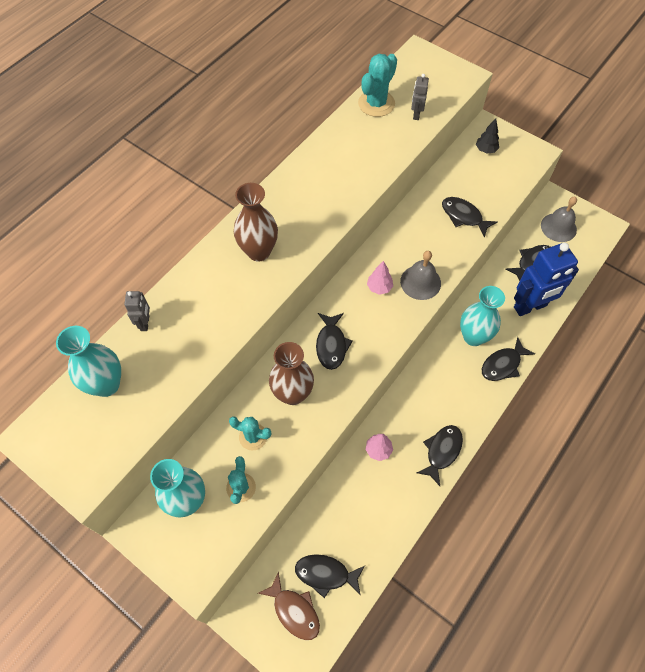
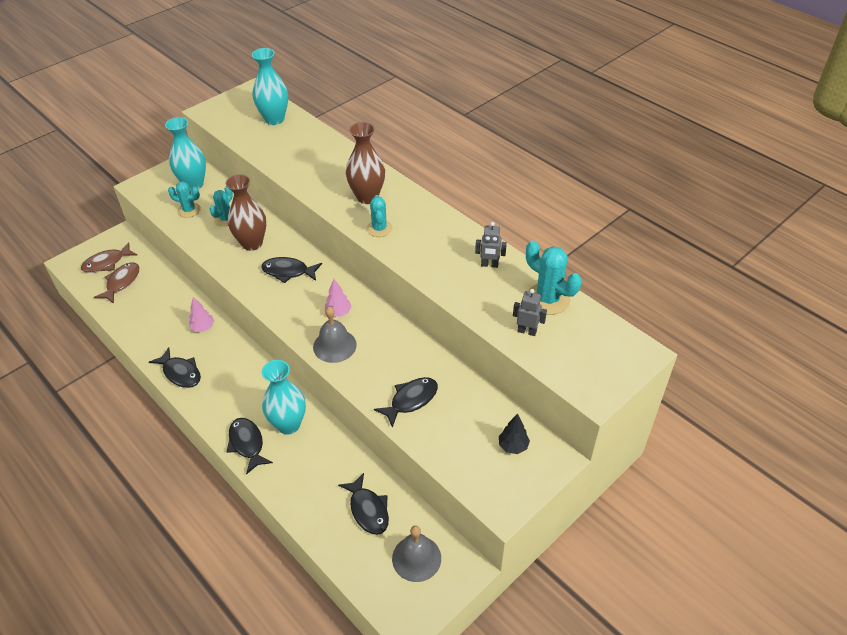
camera: 100 degrees right, 15 degrees down
grey robot [124,291,150,331] -> grey robot moved to [475,222,507,268]
black fish [295,554,365,598] -> brown fish [94,262,140,304]
blue robot [514,243,579,316] -> none
none -> turquoise cactus [367,195,392,237]

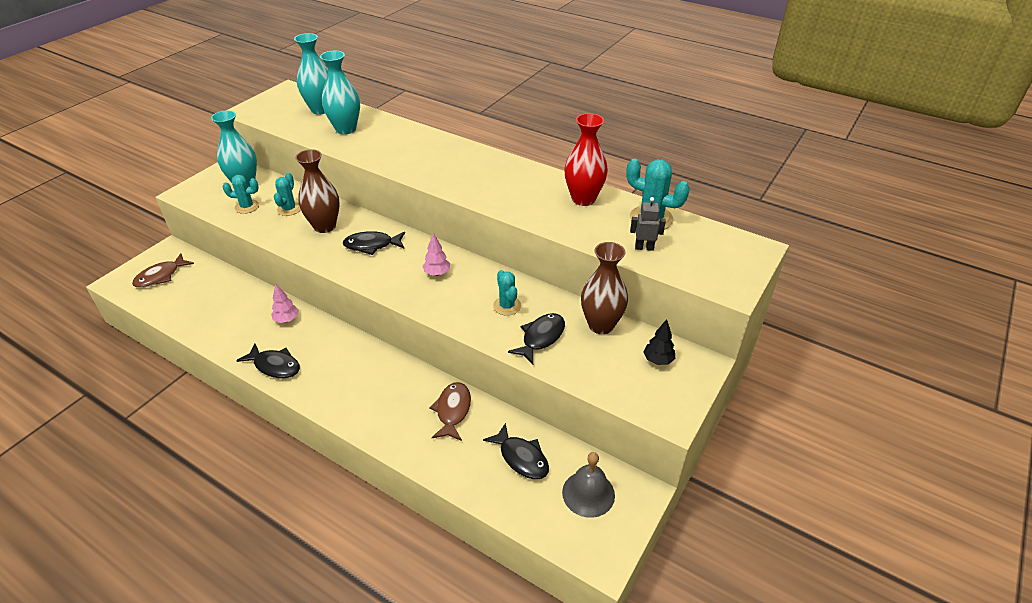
camera: 15 degrees left, 5 degrees down
brown fish [94,262,140,304] -> brown fish moved to [429,382,471,441]
black fish [227,418,273,475] -> none
turquoise vase [262,360,306,435] -> turquoise vase moved to [320,51,360,134]
grey bell [313,306,357,363] -> none
brown vase [346,122,385,204] -> brown vase moved to [581,242,628,334]
turquoise cactus [367,195,392,237] -> turquoise cactus moved to [493,270,521,316]
grey robot [475,222,507,268] -> red vase [564,113,608,206]

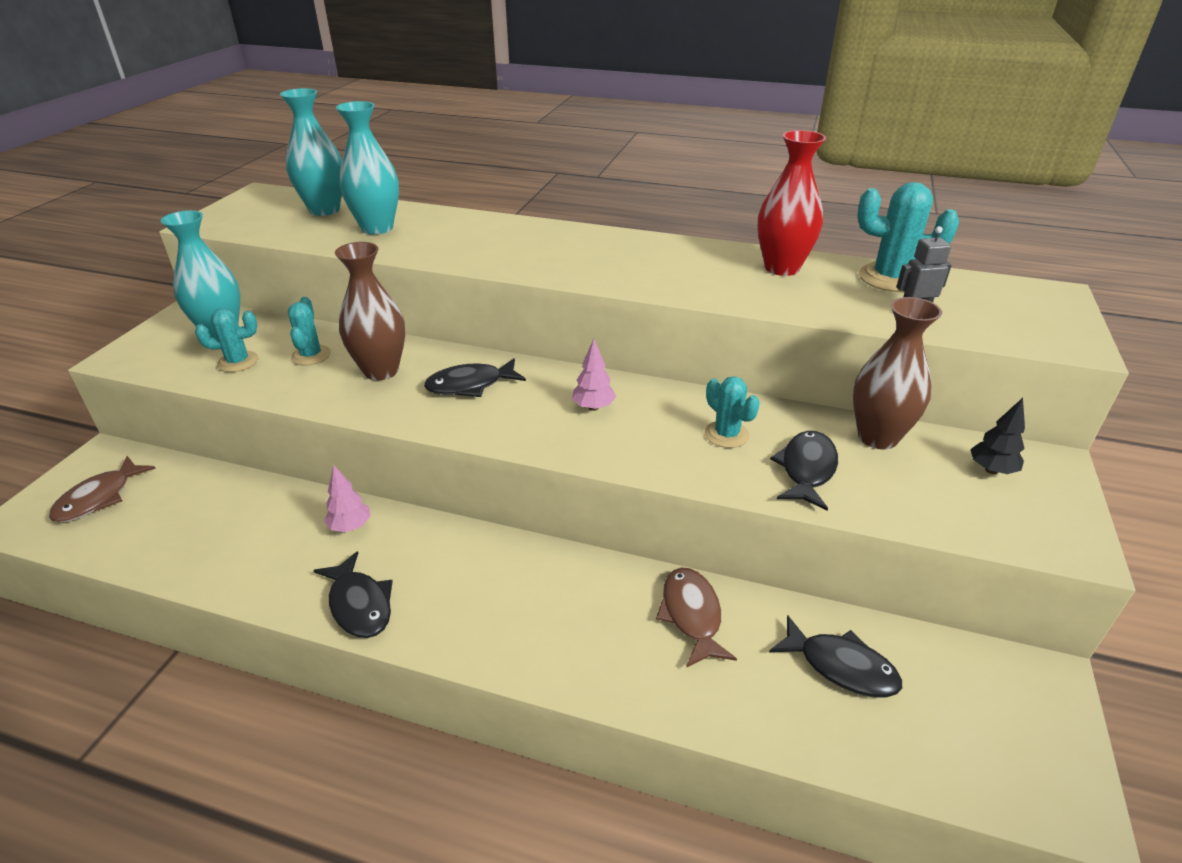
camera: 15 degrees left, 5 degrees down
black fish [236,344,300,378] -> black fish turned 45 degrees clockwise [313,551,393,638]
grey bell [562,452,615,518] -> none

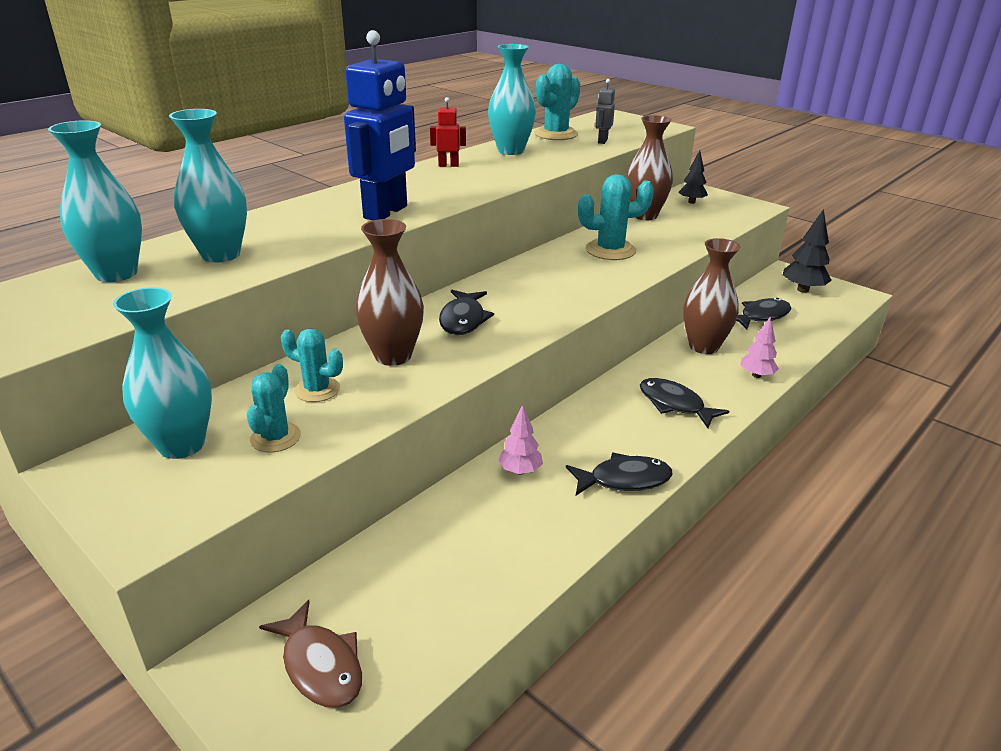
camera: 65 degrees left, 5 degrees down
pink tree [572,339,616,411] -> pink tree moved to [740,316,779,378]
brown fish [656,568,737,668] -> brown vase [683,238,741,354]
turquoise cactus [705,376,760,448] -> turquoise cactus [578,174,654,260], size x1.56
red vase [757,130,826,276] -> turquoise vase [488,44,536,155]
black fish [770,431,838,511] -> black fish moved to [640,378,729,428]
none -> blue robot [344,30,416,220]
none -> red robot [430,97,466,167]
none -> black tree [783,209,832,293]

